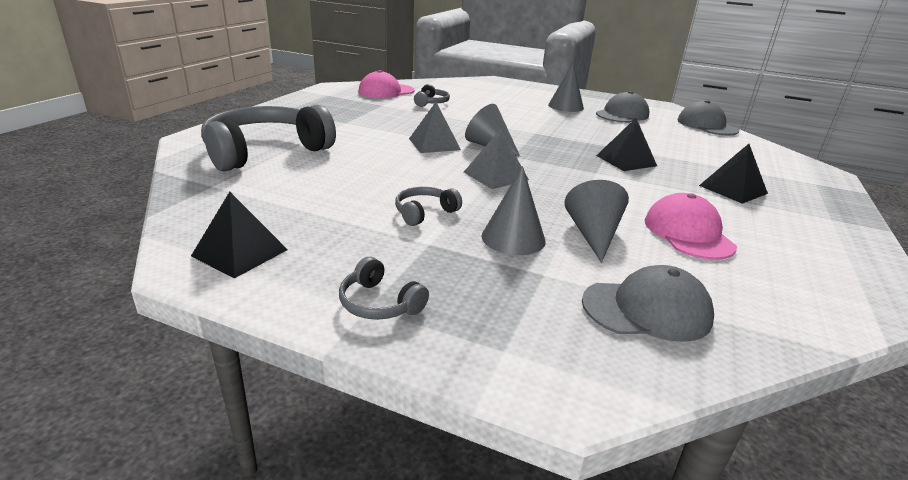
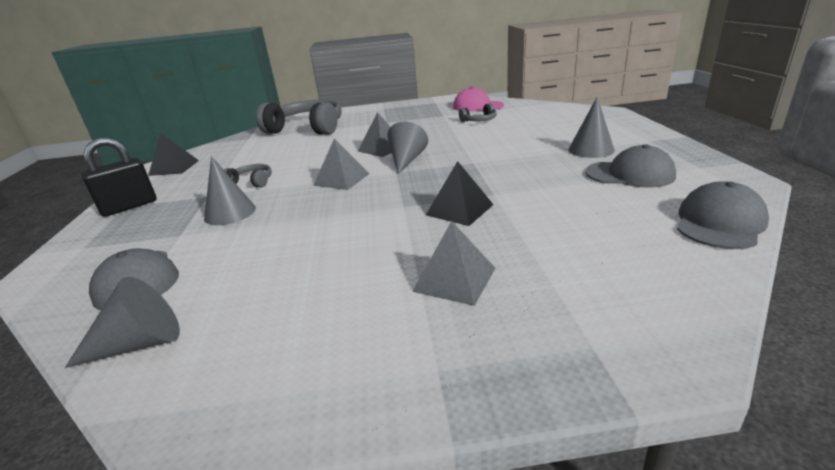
camera: 65 degrees right, 0 degrees up
grey headphones [339,257,429,320] -> black padlock [81,138,157,217]
grey cone [565,180,629,263] -> grey cone moved to [65,277,180,368]
pink cap [645,193,737,260] -> none
black pyramid [699,144,768,204] -> grey pyramid [412,221,495,306]

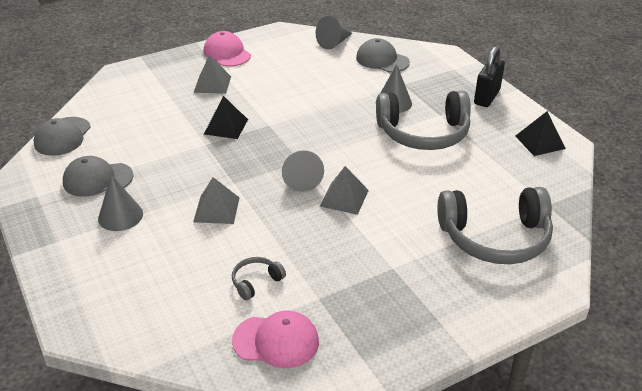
camera: 155 degrees right, 10 degrees up
grey headphones [224,164,272,187] -> grey headphones [376,91,471,150], size x2.32
grey pyramid [313,138,370,190] -> grey pyramid moved to [193,177,239,224]
none -> pink cap [204,31,251,66]

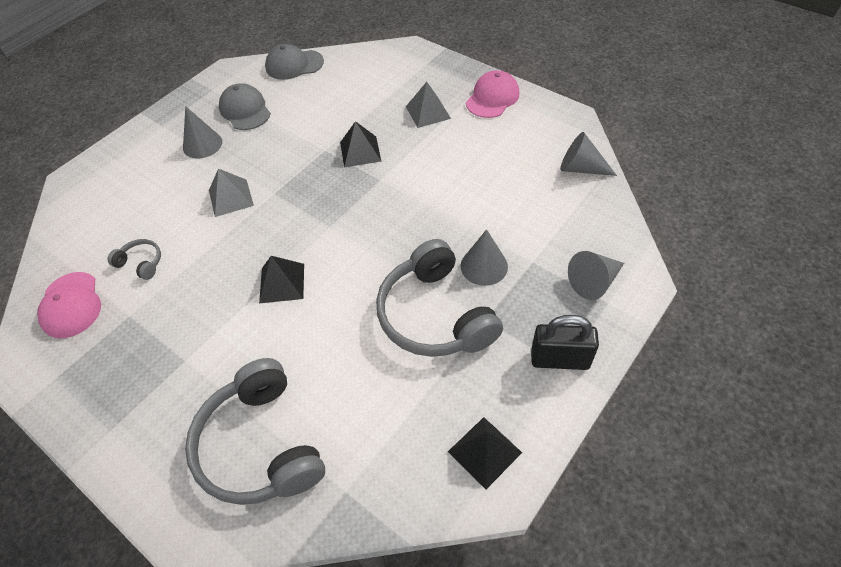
camera: 70 degrees right, 15 degrees up
grey cone [282,150,324,192] -> grey cone moved to [568,251,624,300]
grey pyramid [320,166,369,215] -> black pyramid [259,256,304,303]
grey cap [356,38,410,72] -> none

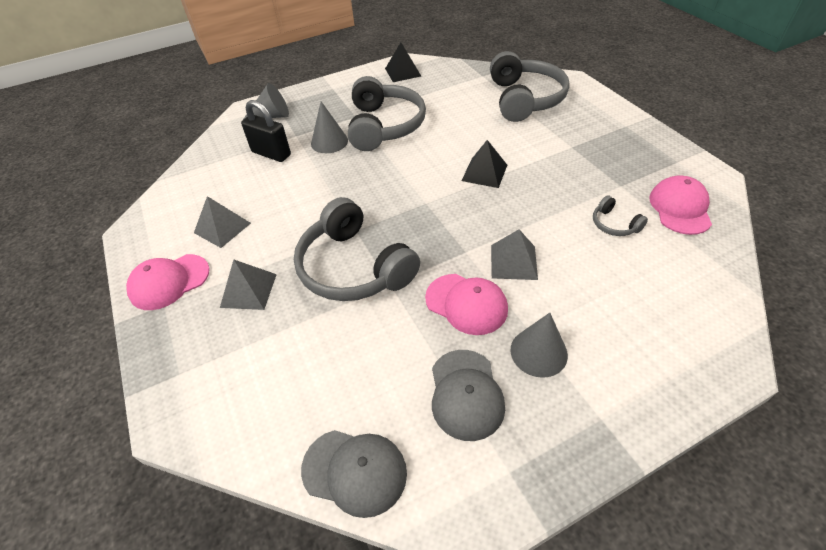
camera: 155 degrees left, 5 degrees down
black pyramid [340,121,381,167] -> grey headphones [294,197,420,301]
black padlock [531,315,599,370] -> black padlock moved to [241,100,291,162]
grey cone [560,132,617,176] -> none
none -> grey pyramid [194,196,251,248]
none -> pink cap [425,274,508,335]

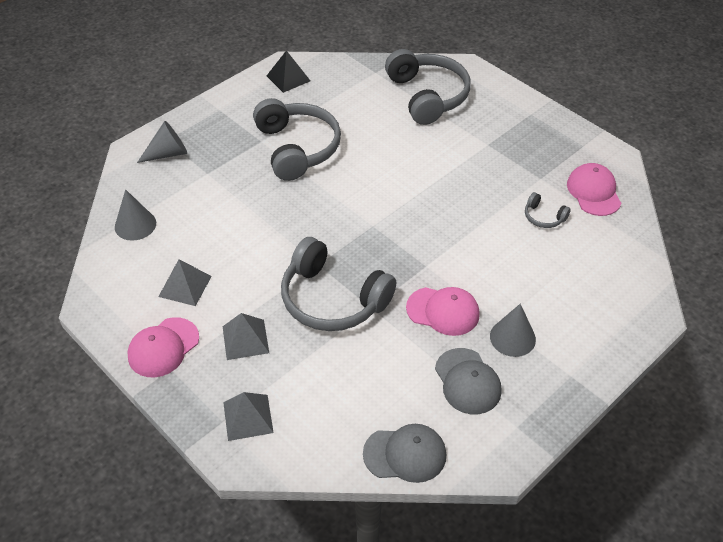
camera: 20 degrees left, 0 degrees up
black padlock [241,100,291,162] -> none
grey cone [311,101,348,153] -> grey cone moved to [115,189,156,241]
black pyramid [462,140,507,188] -> none
grey pyramid [491,229,538,280] -> grey pyramid moved to [223,392,274,441]

